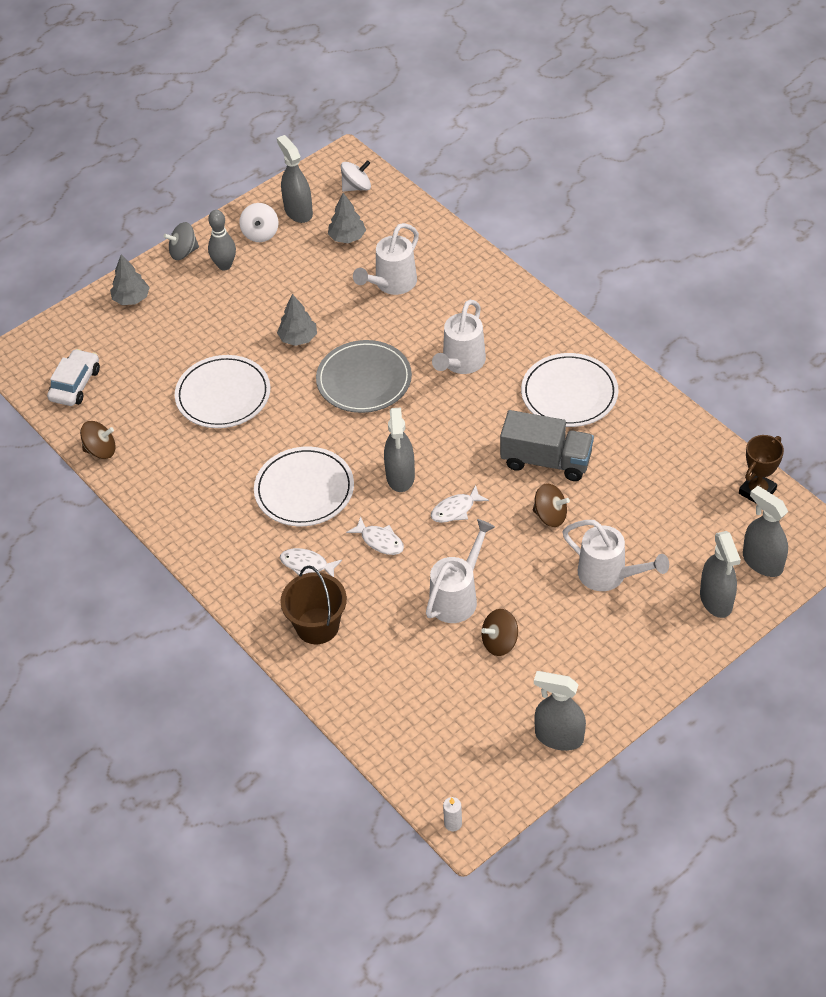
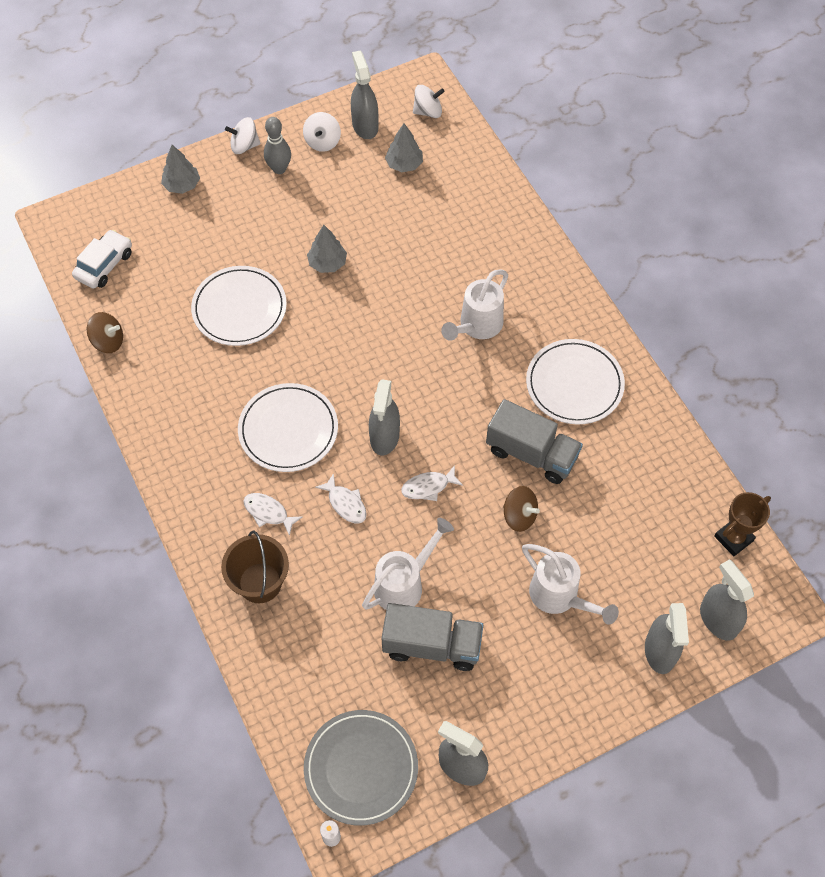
camera: 10 degrees right, 10 degrees up
grey spinning top [163,222,199,260] -> white spinning top [225,117,260,154]
grey plate [316,340,412,413] -> grey plate moved to [304,710,418,826]
white watering can [353,223,419,295] -> none
brown spinning top [481,609,518,656] -> grey truck [381,603,483,671]

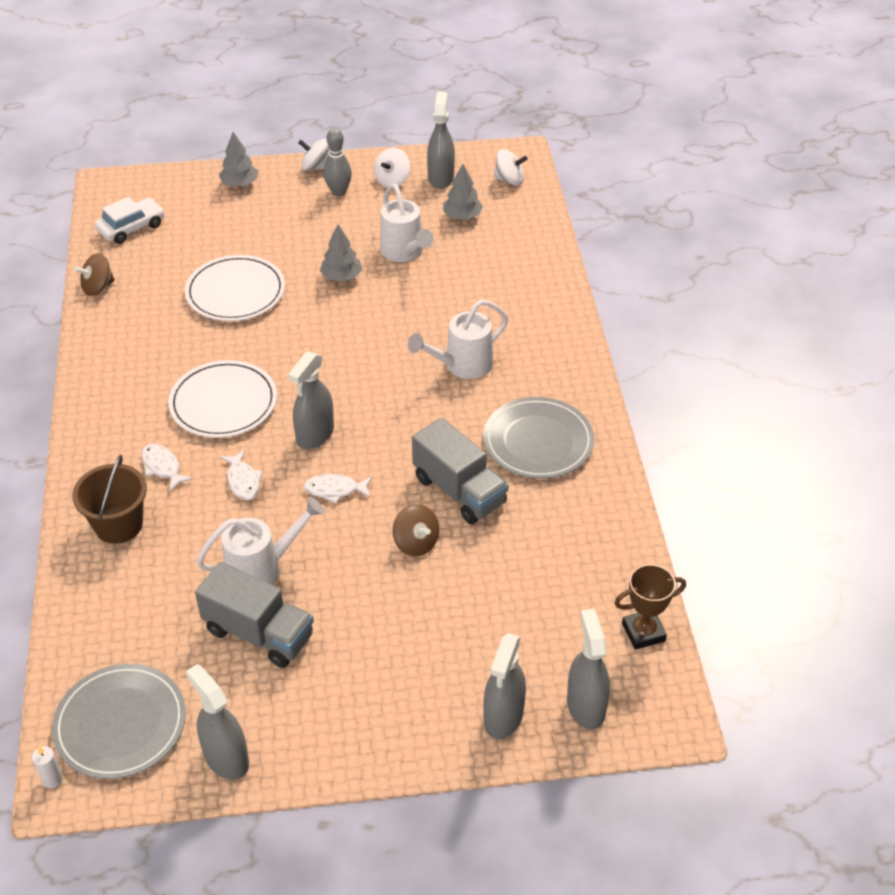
camera: 20 degrees right, 15 degrees down
brown spinning top [87,312,123,353] -> brown spinning top turned 120 degrees clockwise [74,253,115,296]
white watering can [522,544,619,625] -> white watering can moved to [380,184,434,262]
white plate [526,339,625,424] -> grey plate [483,397,594,479]

